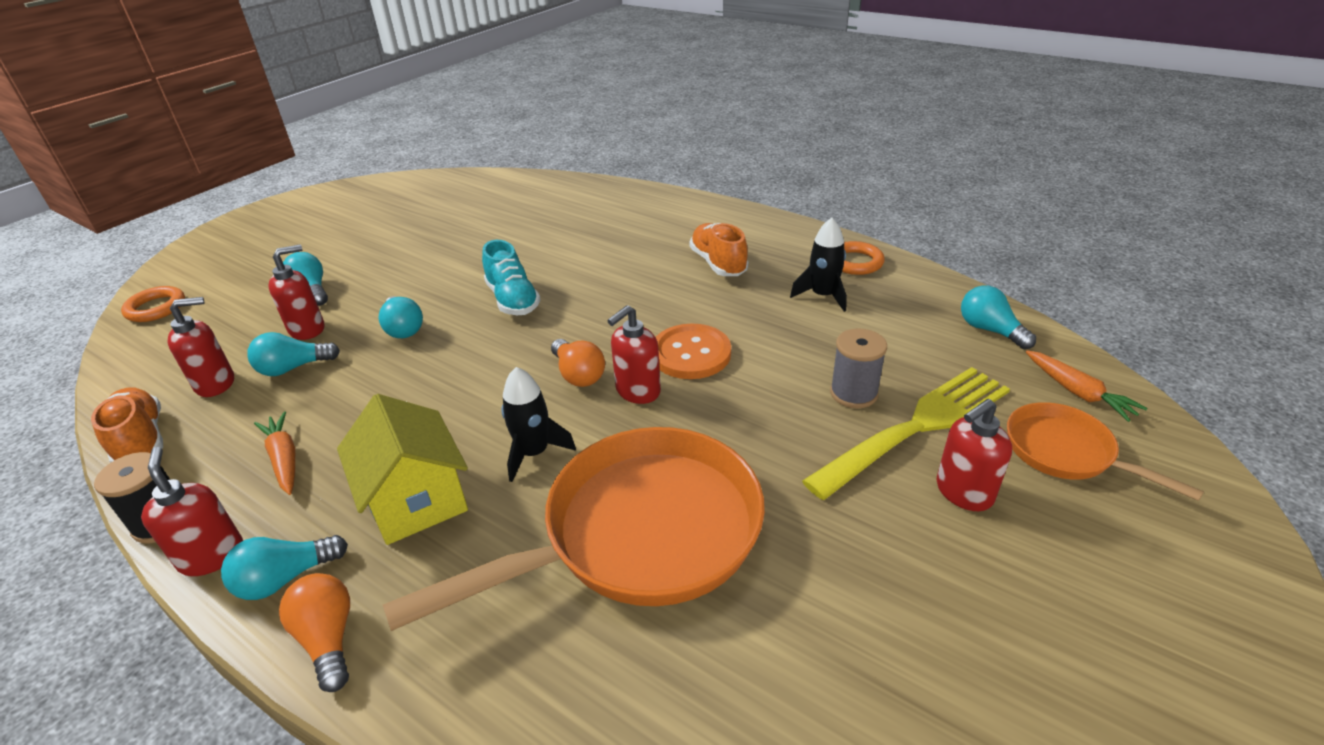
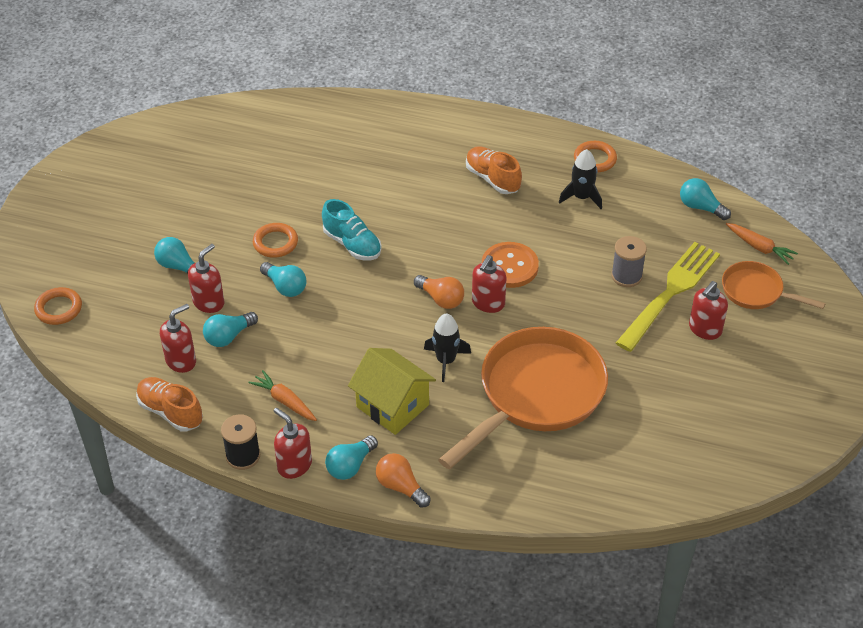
camera: 20 degrees left, 10 degrees up
none -> orange ring [253,223,298,258]

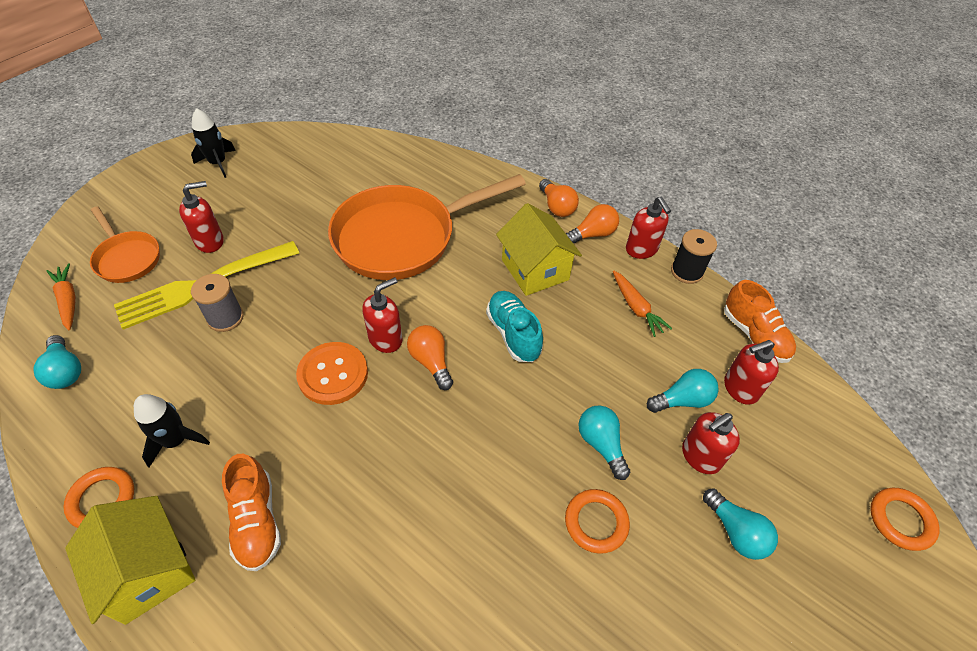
camera: 160 degrees left, 5 degrees up
turquoise shoe [322,199,382,260] -> turquoise shoe moved to [486,291,543,362]
turquoise light bulb [325,435,378,480] -> orange light bulb [566,204,619,244]
black rocket [424,314,471,382] -> black rocket moved to [191,108,236,178]
none -> yellow house [65,496,195,625]

